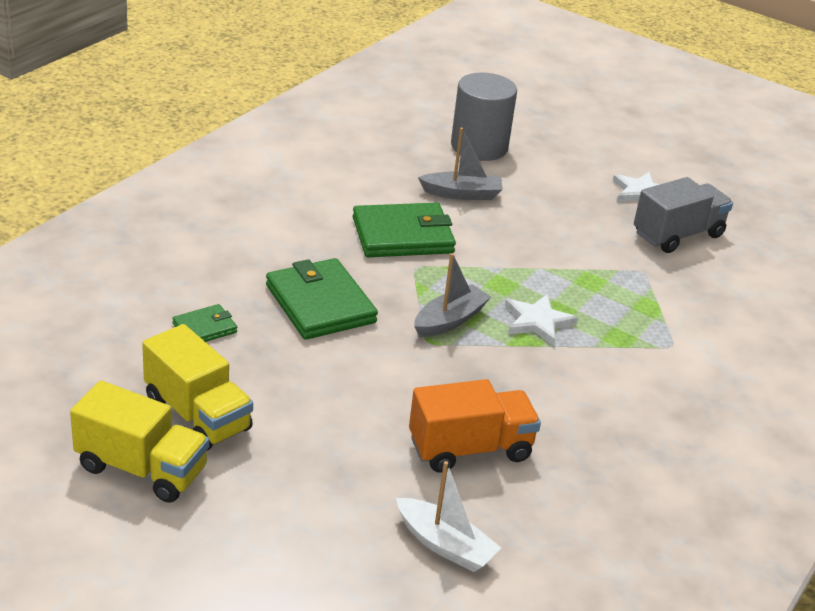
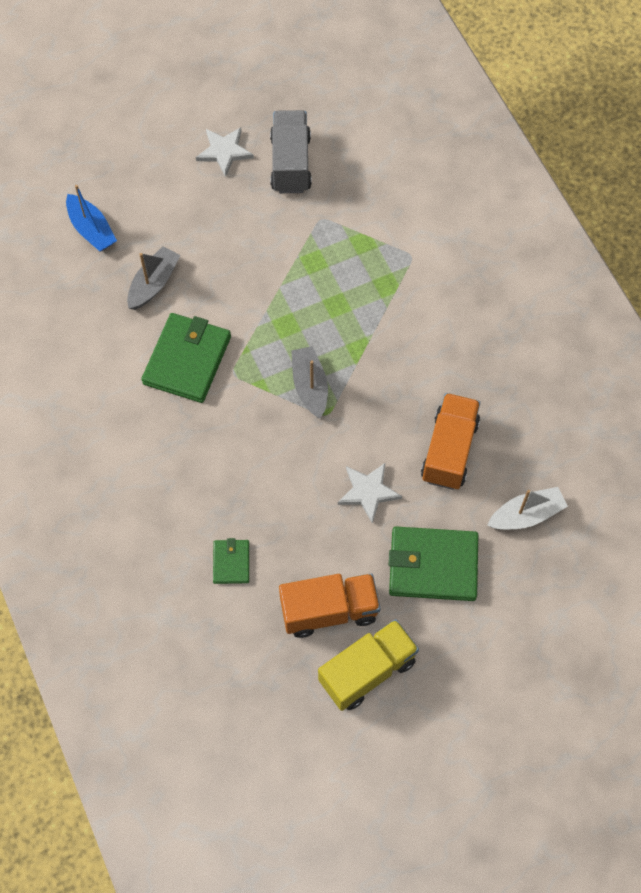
camera: 55 degrees left, 30 degrees up
yellow truck [142,324,253,450] -> orange truck [279,574,380,638]
green wallet [266,258,378,340] -> green wallet moved to [389,527,478,601]
grey cylinder [451,73,517,161] -> blue boat [66,185,117,252]
white star [505,294,578,346] -> white star moved to [338,462,402,524]

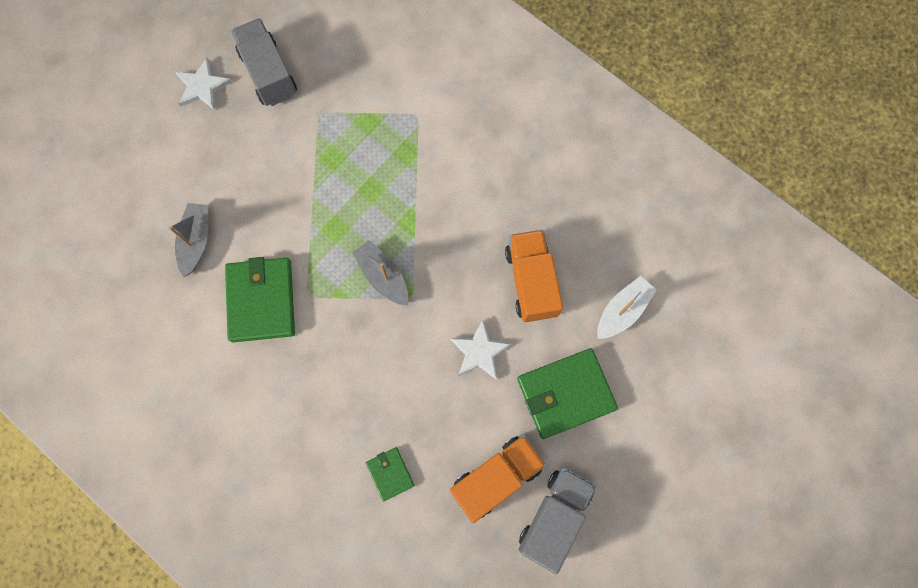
camera: 25 degrees left, 10 degrees up
blue boat [66,185,117,252] -> none
yellow truck [318,619,419,711] -> grey truck [518,468,597,574]

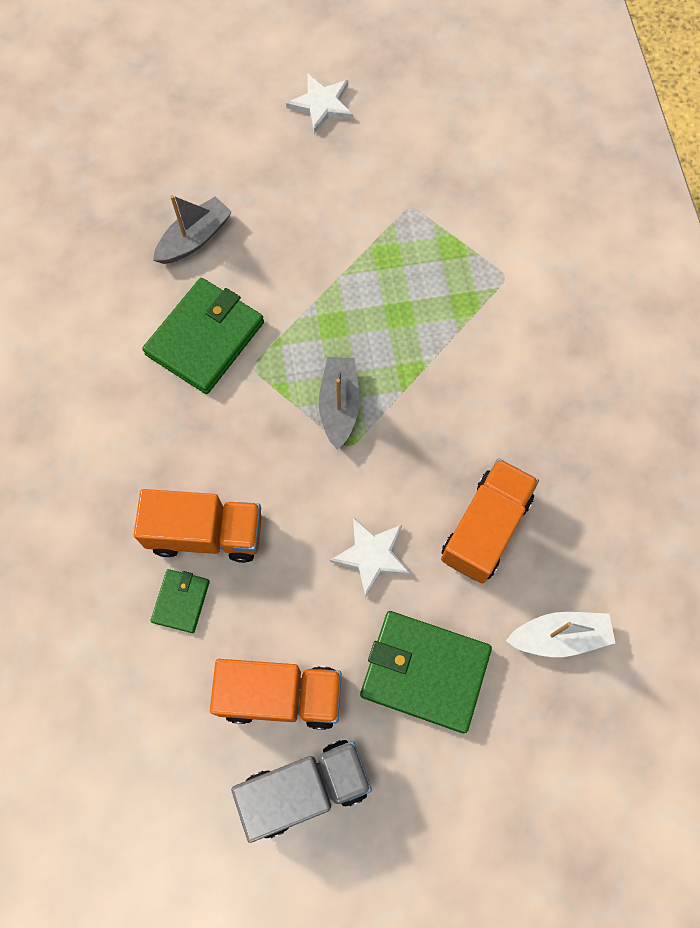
camera: 40 degrees right, 5 degrees down
grey truck [231,18,297,106] -> none
none -> orange truck [134,489,262,563]

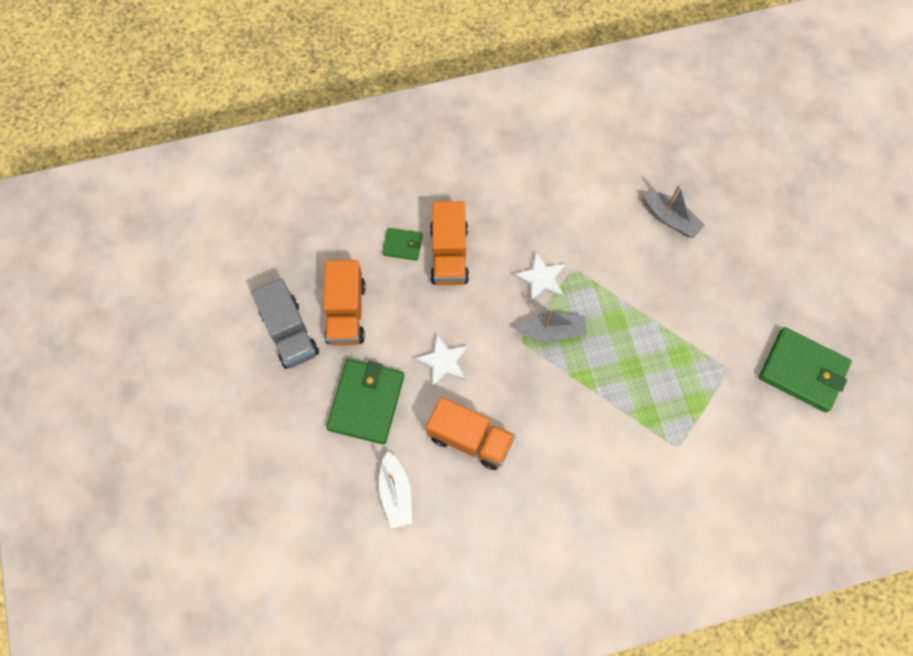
camera: 85 degrees right, 0 degrees up
green wallet [142,278,264,394] -> green wallet moved to [759,327,852,413]
white star [286,73,353,134] -> white star moved to [513,251,566,303]

